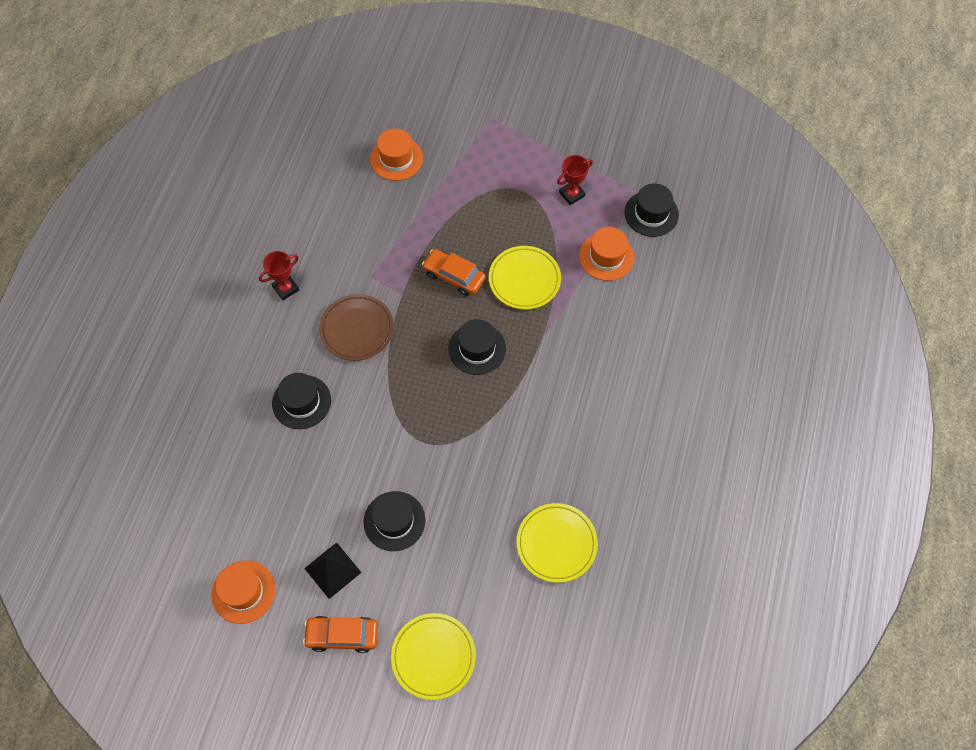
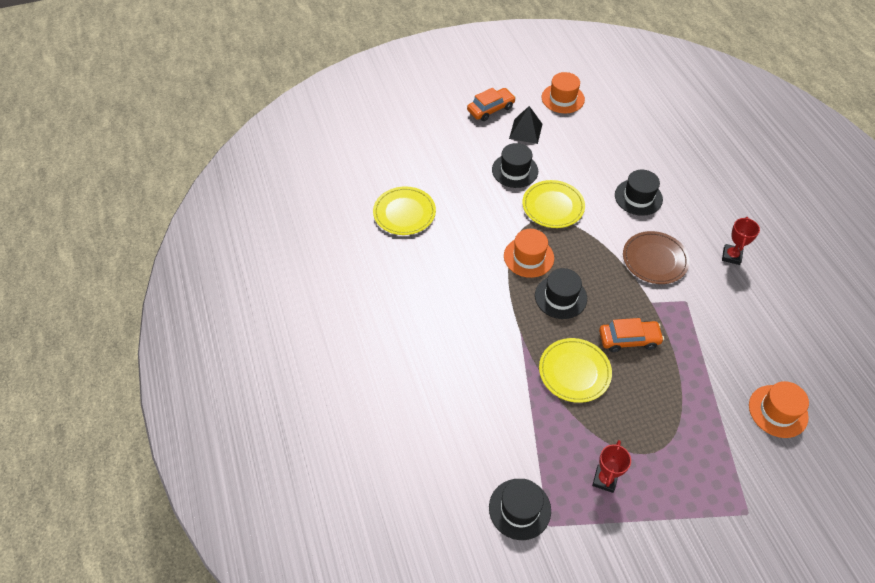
camera: 145 degrees right, 10 degrees down
yellow plate [391,613,476,700] -> yellow plate moved to [522,180,585,228]
orange hat [579,227,634,281] -> orange hat moved to [504,229,554,278]

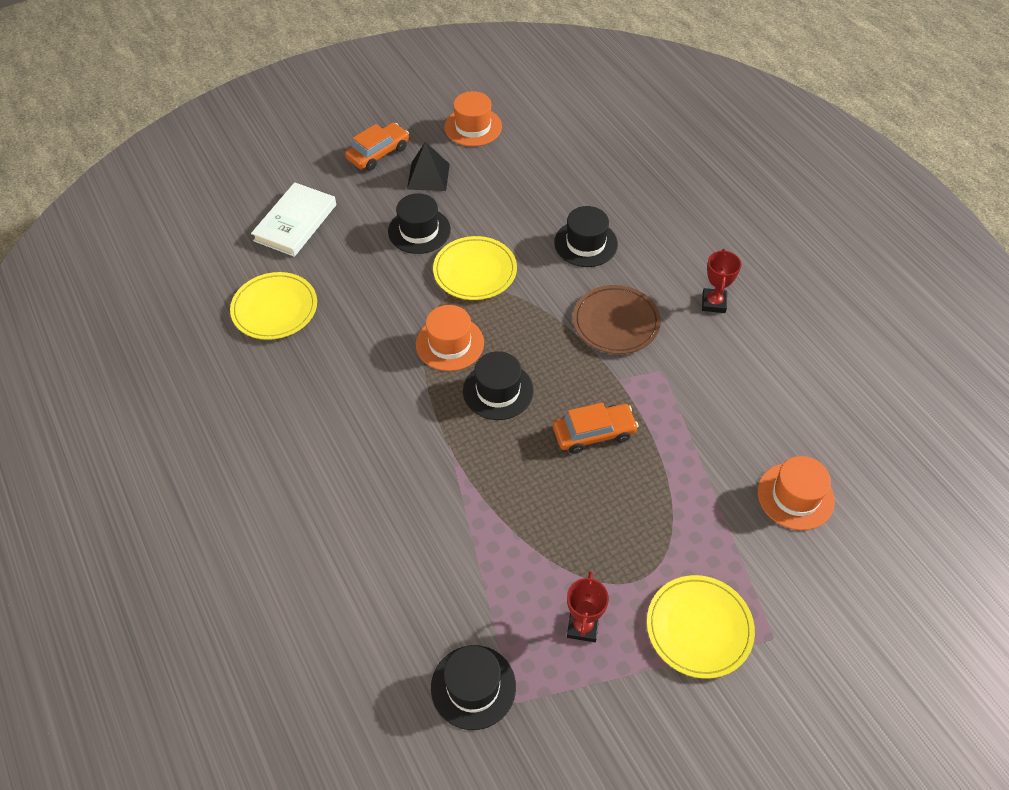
camera: 10 degrees left, 0 degrees up
yellow plate [539,338,612,403] -> yellow plate moved to [647,575,755,679]
none -> white book [251,182,336,257]

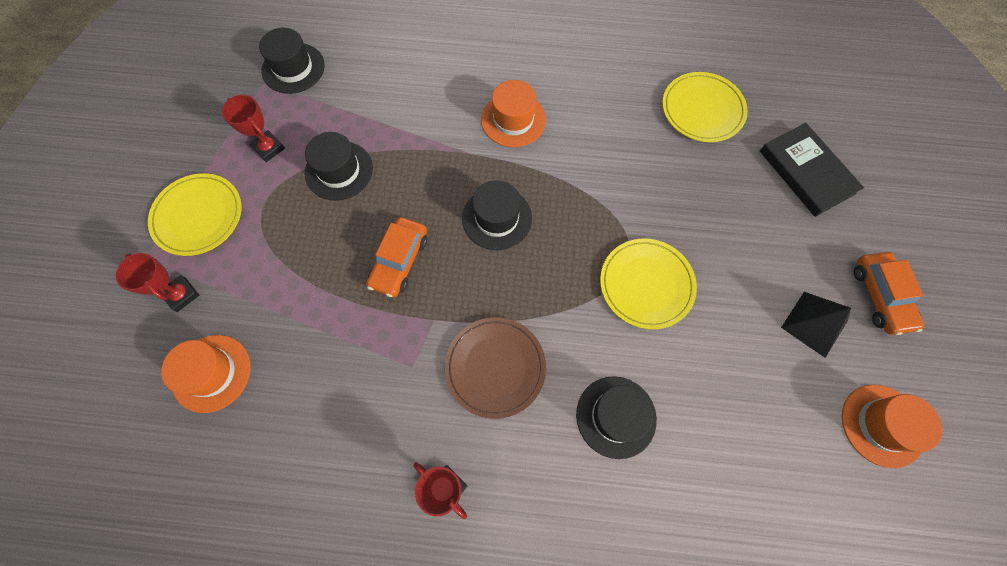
camera: 125 degrees right, 15 degrees up
white book [251,182,336,257] -> black book [760,123,864,217]
black hat [388,193,451,254] -> black hat moved to [305,132,373,201]
orange hat [416,305,484,371] -> orange hat moved to [481,80,546,147]
none -> red trophy [116,253,199,312]

